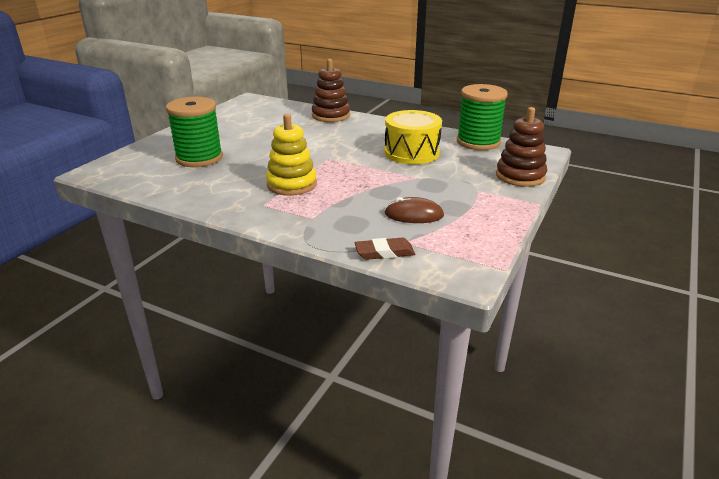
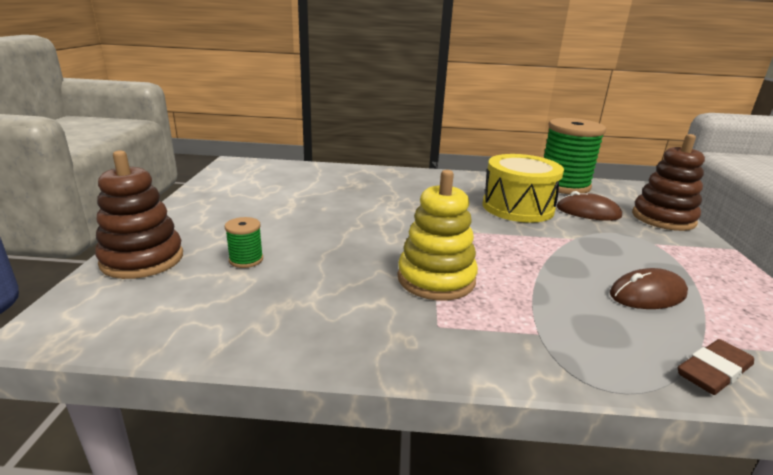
camera: 25 degrees left, 5 degrees down
green spool [166,97,223,167] -> green spool [225,217,263,268], size x0.43
brown stacking toy [312,59,350,122] -> brown stacking toy moved to [95,150,183,279]
none -> brown mouse [556,191,622,221]

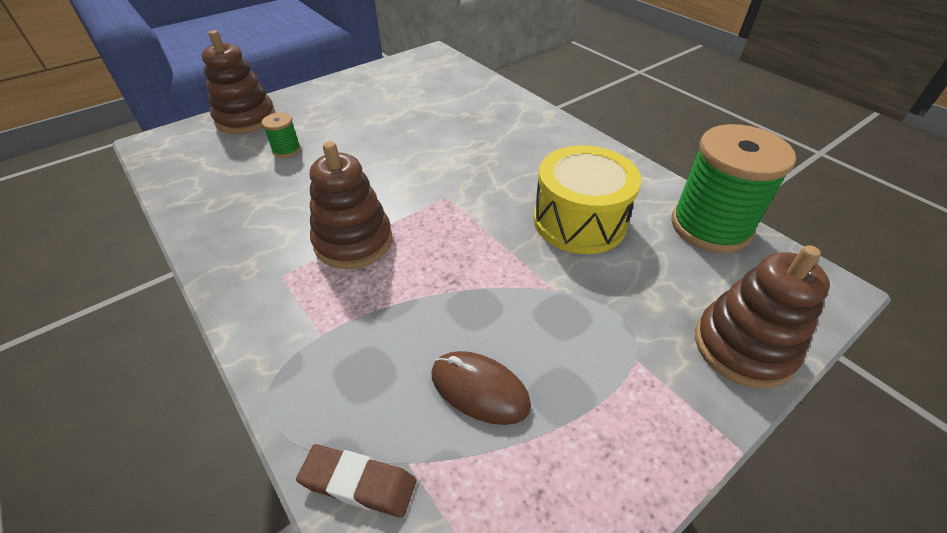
camera: 50 degrees right, 20 degrees up
yellow stacking toy [397,170,478,301] -> brown stacking toy [310,141,392,269]
brown mouse [556,191,622,221] -> none

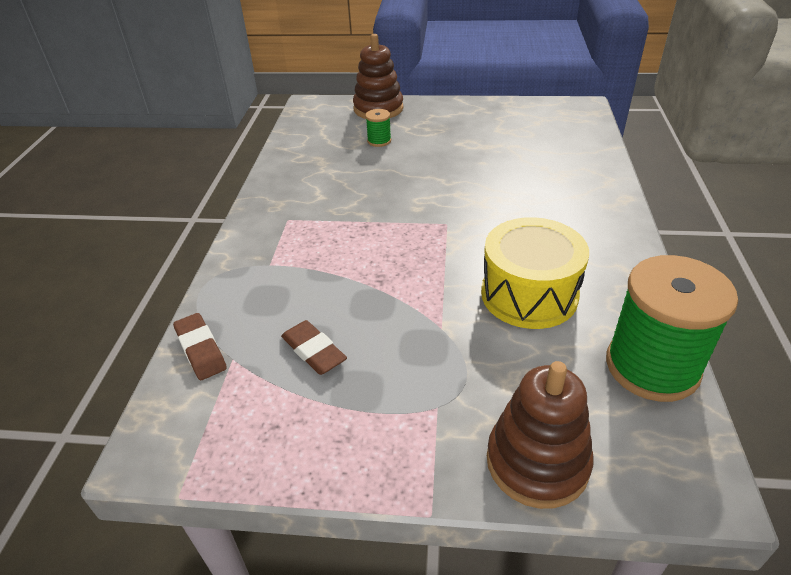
camera: 45 degrees right, 5 degrees down
brown stacking toy [310,141,392,269] -> none
brown mouse [431,351,531,425] -> brown eraser [281,320,347,375]

